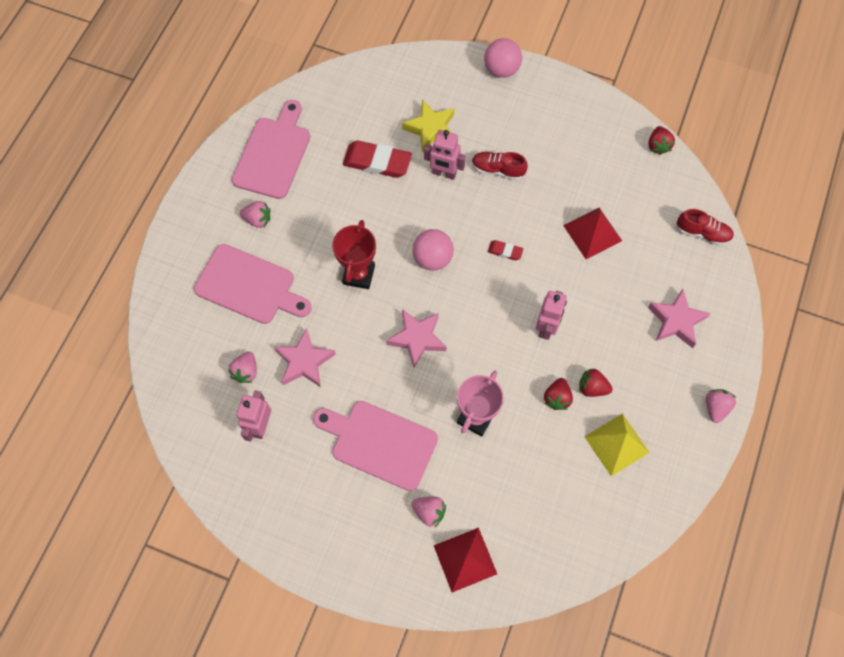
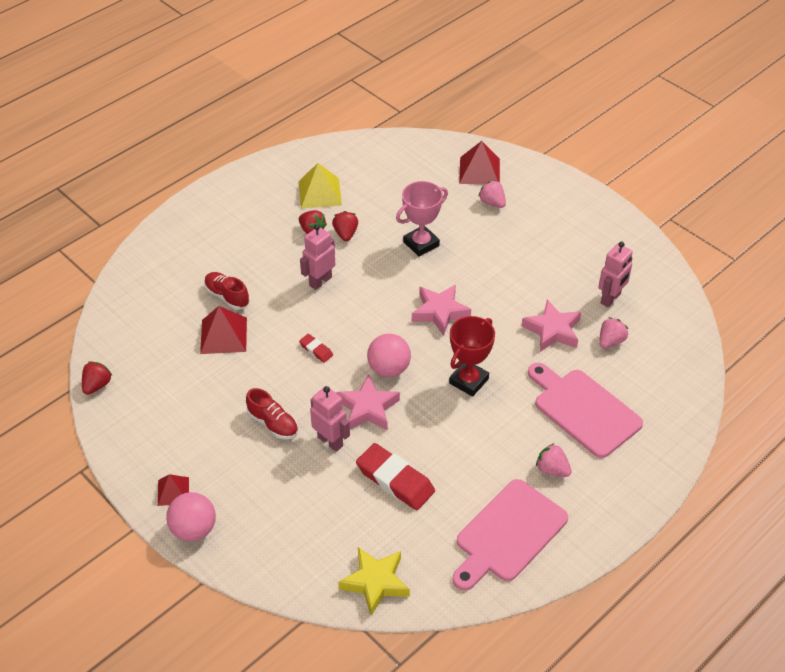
camera: 155 degrees left, 20 degrees down
pink cutting board [313,401,438,491] -> none
yellow star [402,100,454,153] -> yellow star moved to [338,547,410,616]
red strawberry [544,378,573,410] -> red strawberry turned 45 degrees counterclockwise [332,211,358,241]
pink star [648,289,711,348] -> pink star moved to [336,374,400,430]
red shoe [677,209,734,246] -> red shoe moved to [204,272,250,310]
pink strawberry [706,389,736,423] -> none
none -> red pyramid [158,474,189,506]

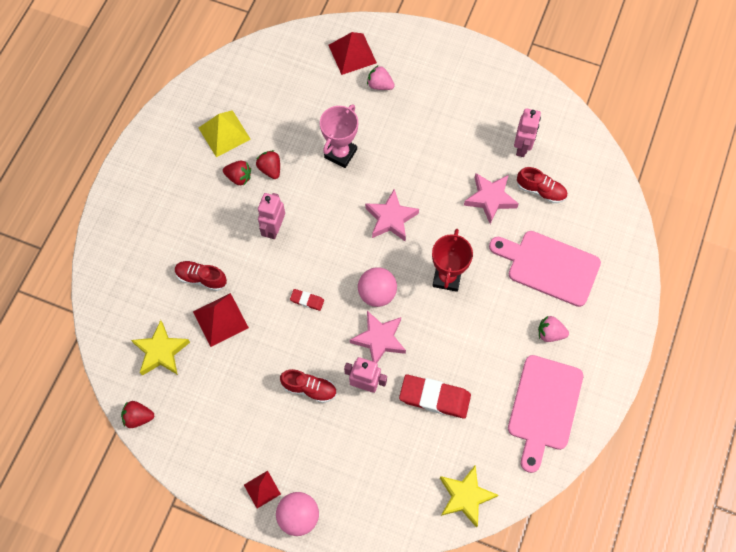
camera: 25 degrees left, 20 degrees up
red strawberry [82,361,112,395] -> red strawberry turned 90 degrees counterclockwise [121,401,154,428]
pink strawberry [600,317,628,349] -> red shoe [517,167,567,203]
none -> yellow star [131,320,190,376]

